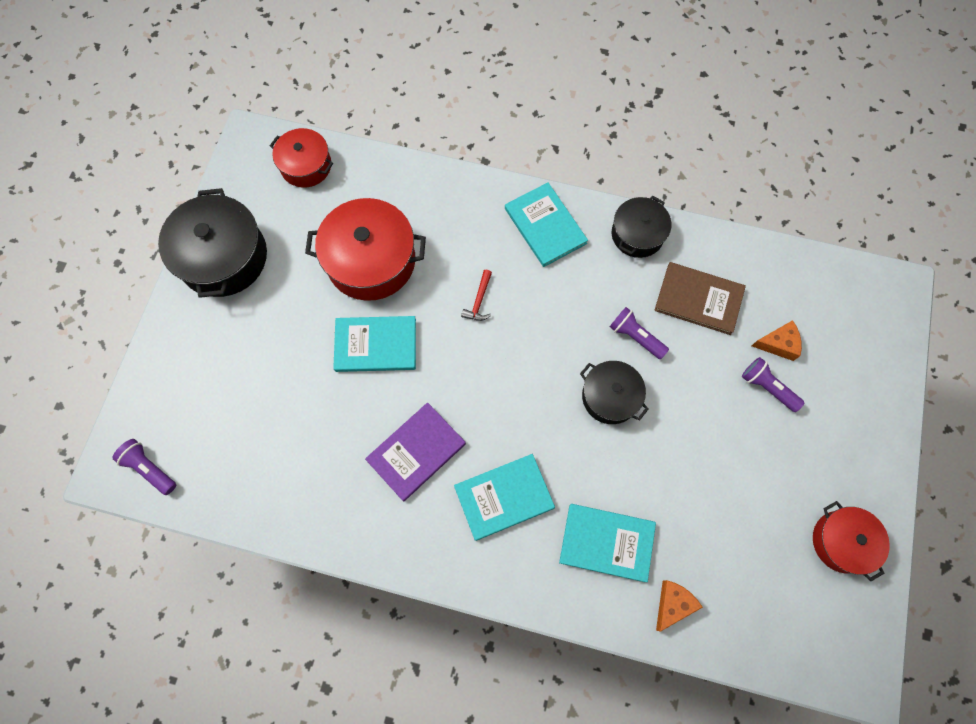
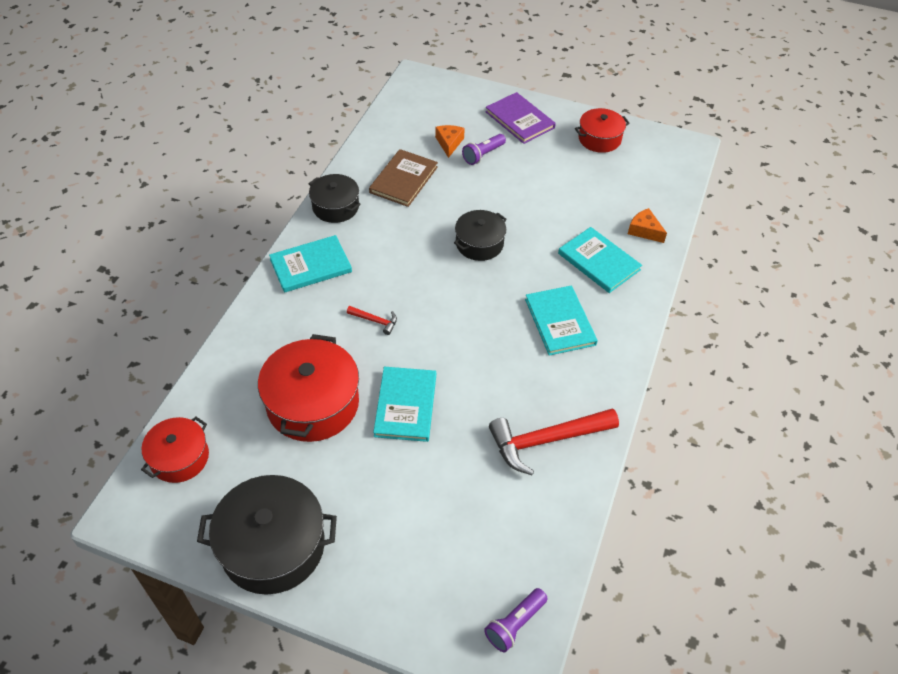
camera: 85 degrees left, 20 degrees down
purple book [365,402,466,501] -> purple book moved to [485,92,556,144]
turquoise book [559,504,656,582] -> turquoise book turned 60 degrees counterclockwise [558,227,642,293]
purple flashlight [609,307,669,359] -> none
none -> red hammer [489,408,619,475]

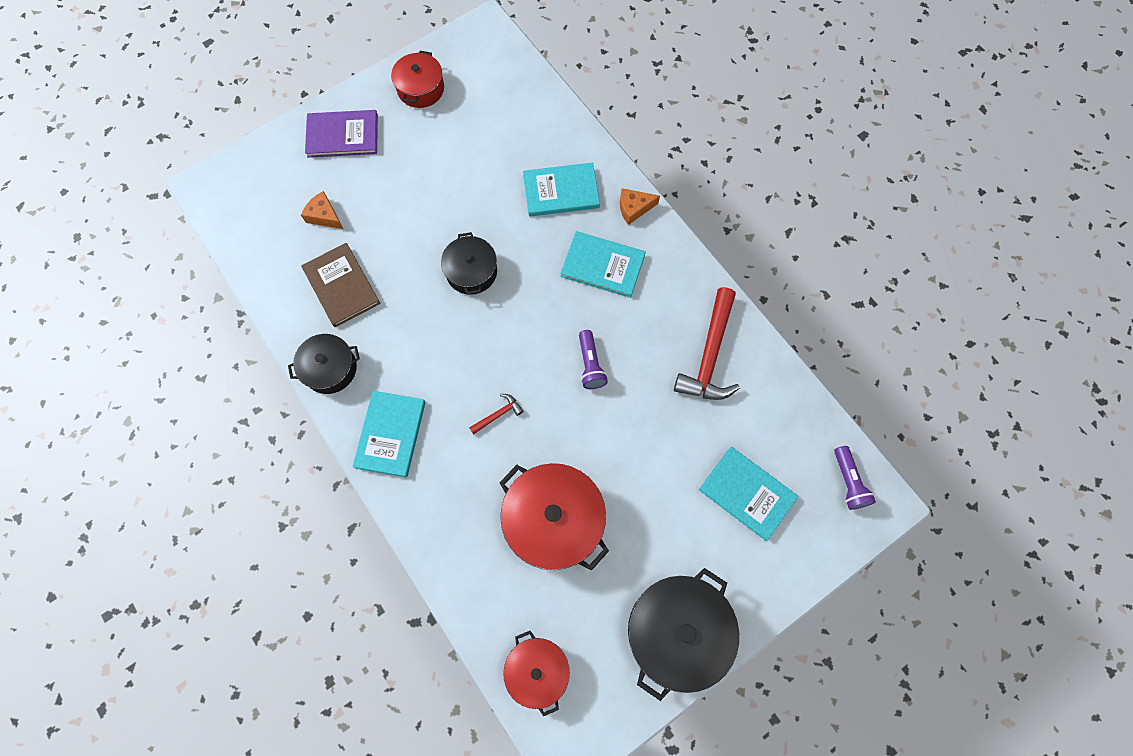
camera: 55 degrees left, 20 degrees up
turquoise book [373,367,436,442] -> turquoise book moved to [699,447,798,541]
purple flashlight [462,134,506,165] -> purple flashlight moved to [579,330,608,389]
orange cheese [628,208,667,243] -> orange cheese moved to [620,188,660,225]

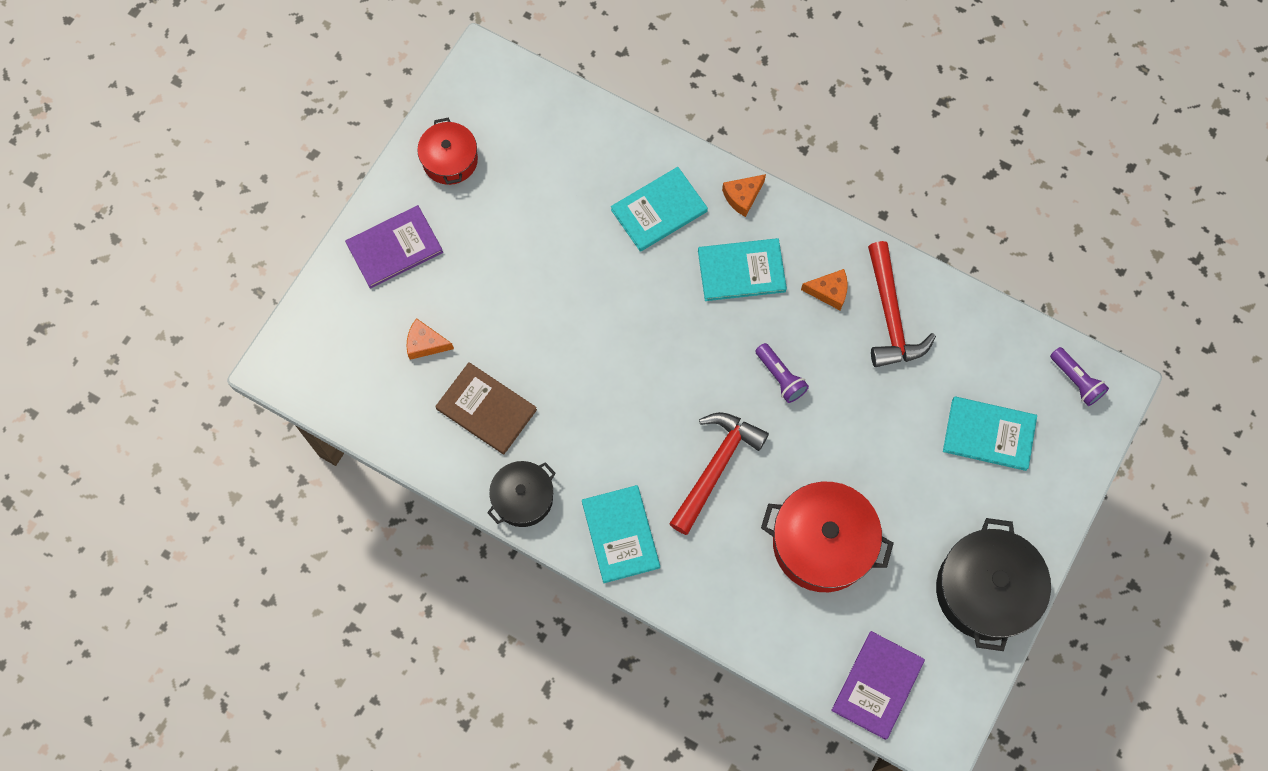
camera: 25 degrees left, 0 degrees up
black pot [441,232,497,295] -> none
red hammer [469,394,524,435] -> red hammer [669,412,769,535], size x2.22
red pot [503,631,570,716] -> purple book [831,631,925,740]
none -> orange cheese [801,269,848,310]

